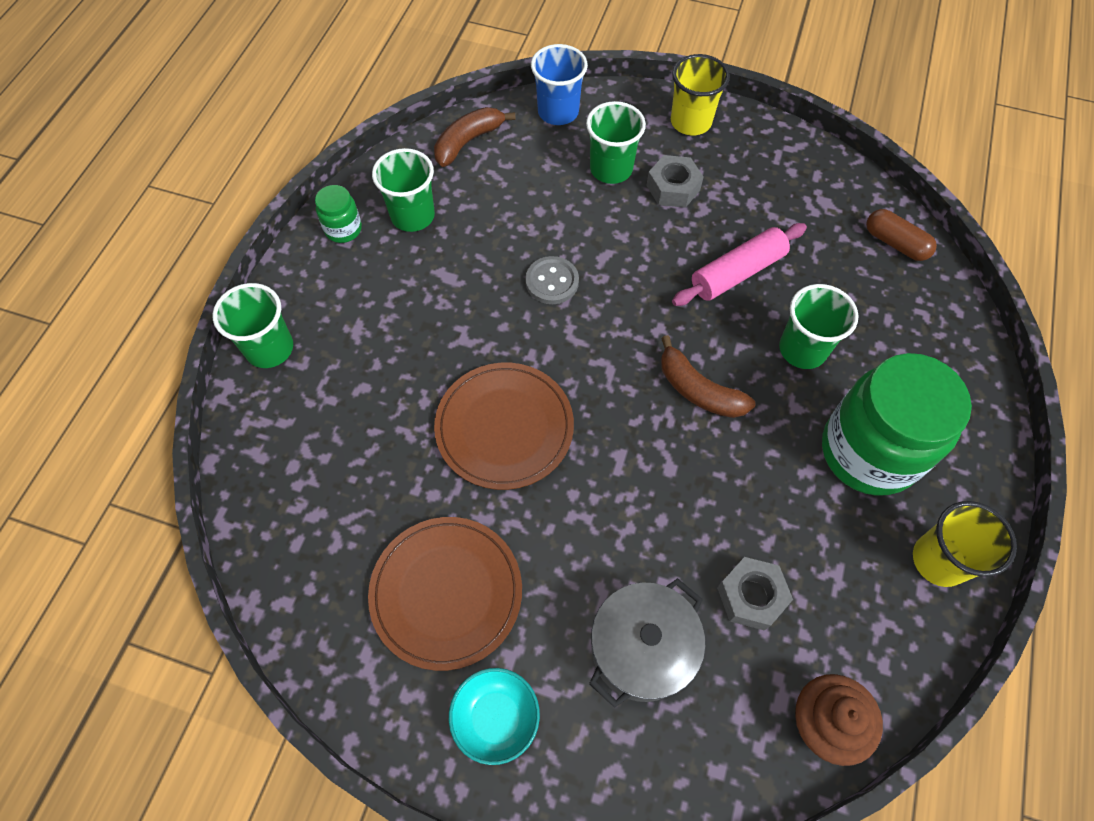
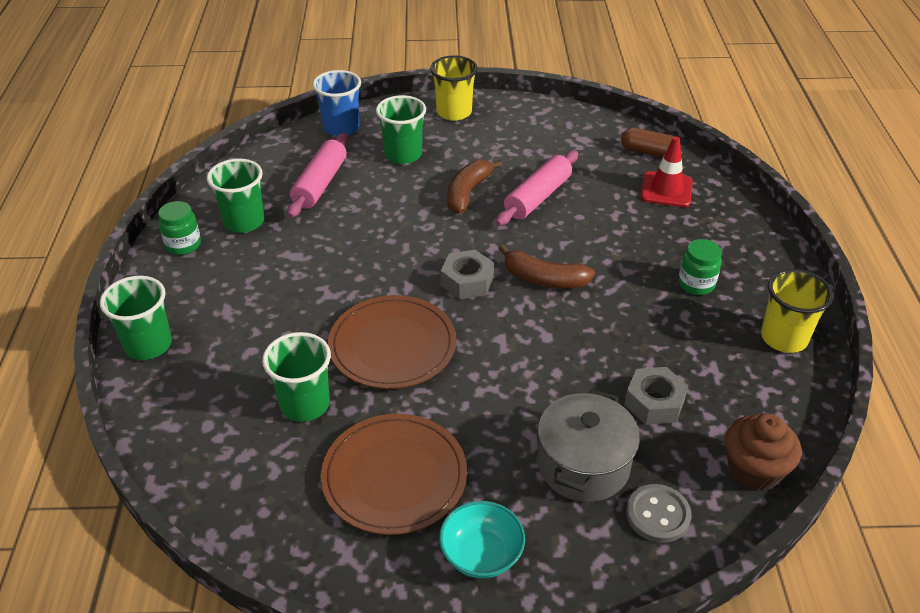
camera: 20 degrees left, 20 degrees down
brown banana [434,107,516,167] -> brown banana moved to [447,160,502,214]
grey button [525,256,579,304] -> grey button moved to [626,484,692,543]
grey nut [646,155,704,208] -> grey nut moved to [441,250,494,299]
green cup [779,284,859,369] -> green cup moved to [262,332,331,422]
green jar [822,353,972,496] -> green jar [678,239,722,295], size x0.44
none -> pink rolling pin [287,133,348,218]
none -> red traffic cone [641,137,693,207]

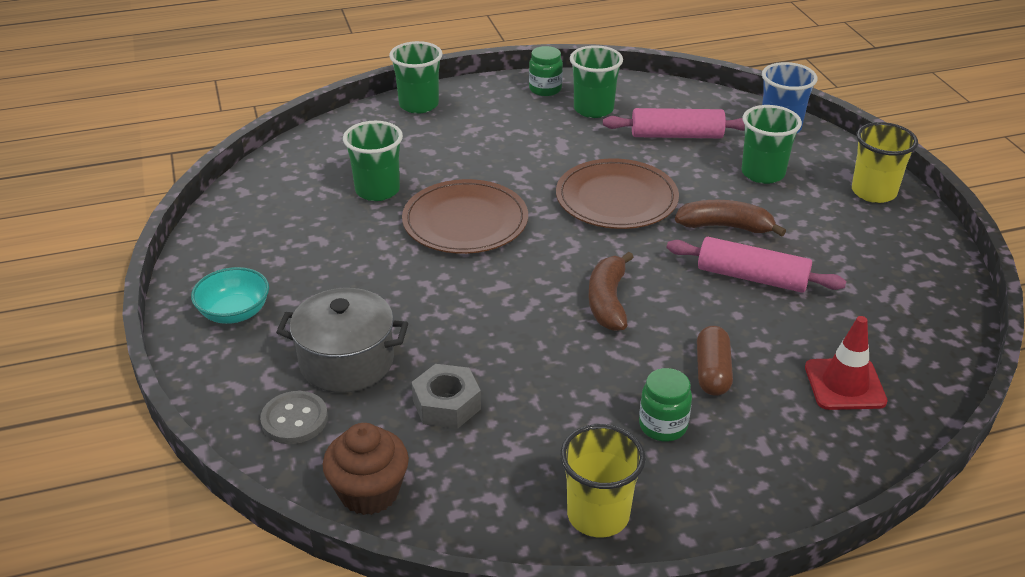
camera: 75 degrees right, 5 degrees down
brown plate [321,414,467,535] -> brown plate moved to [556,159,679,229]
grey nut [441,250,494,299] -> none
brown capsule [621,128,681,157] -> brown capsule moved to [697,326,733,396]

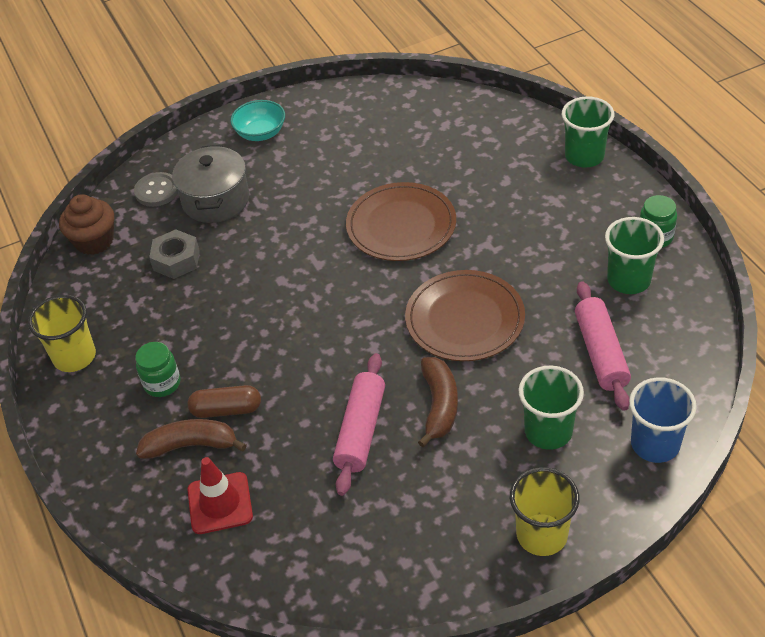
camera: 85 degrees right, 10 degrees up
green cup [343,121,403,201] -> none
brown banana [588,252,634,331] -> brown banana moved to [136,419,247,459]

